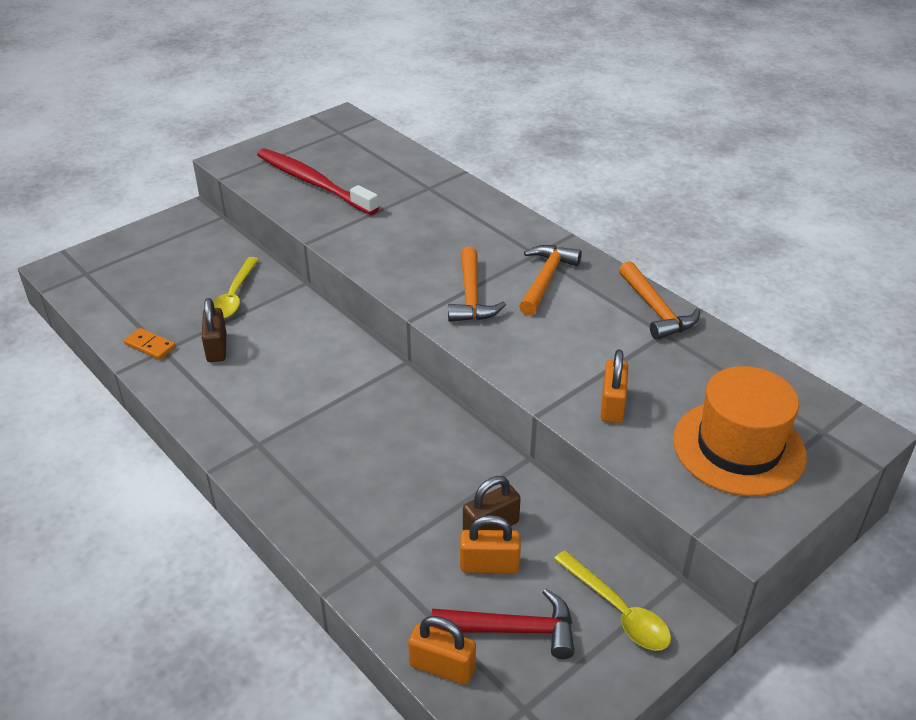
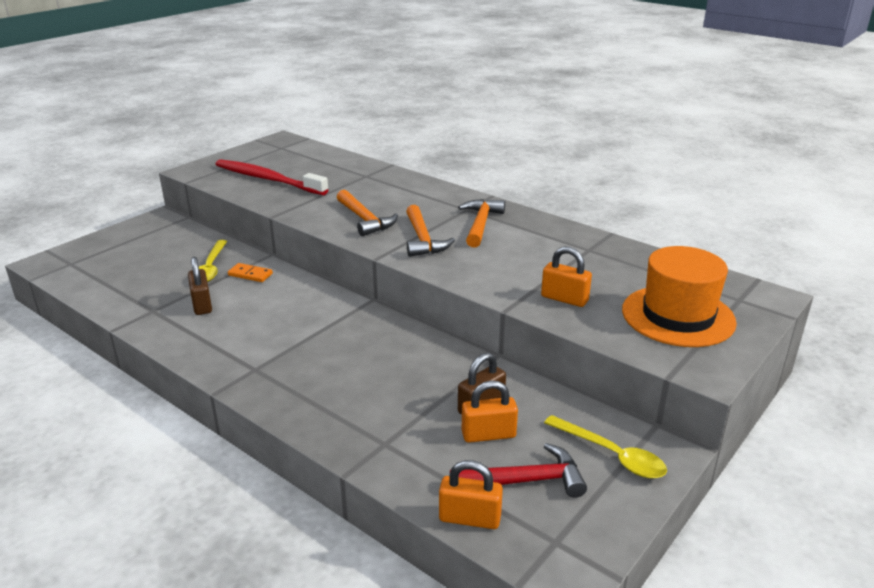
camera: 10 degrees left, 10 degrees down
orange domino [124,328,176,360] -> orange domino moved to [228,263,273,282]
orange padlock [600,349,628,423] -> orange padlock turned 60 degrees counterclockwise [541,247,592,307]
orange hammer [619,261,700,340] -> orange hammer moved to [337,190,398,236]

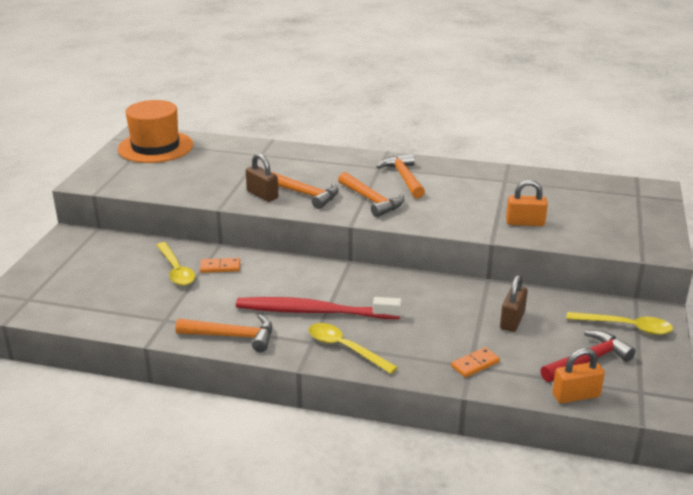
camera: 25 degrees left, 0 degrees up
brown padlock [188,257,212,315] -> brown padlock moved to [246,153,278,202]
red toothbrush [215,159,329,195] -> red toothbrush moved to [236,297,402,319]
orange padlock [462,380,518,443] -> none
orange hat [622,246,737,347] -> orange hat moved to [118,100,193,163]
none -> orange hammer [176,314,272,352]
none -> yellow spoon [308,323,398,374]
none -> orange domino [451,347,500,378]

